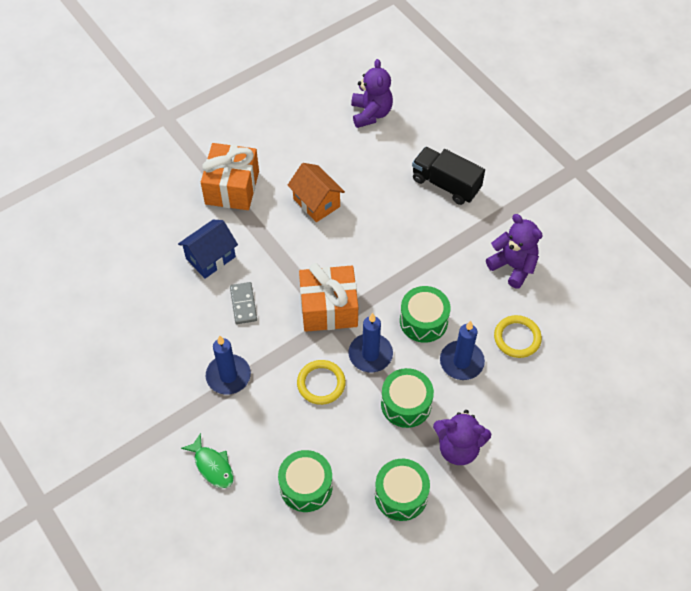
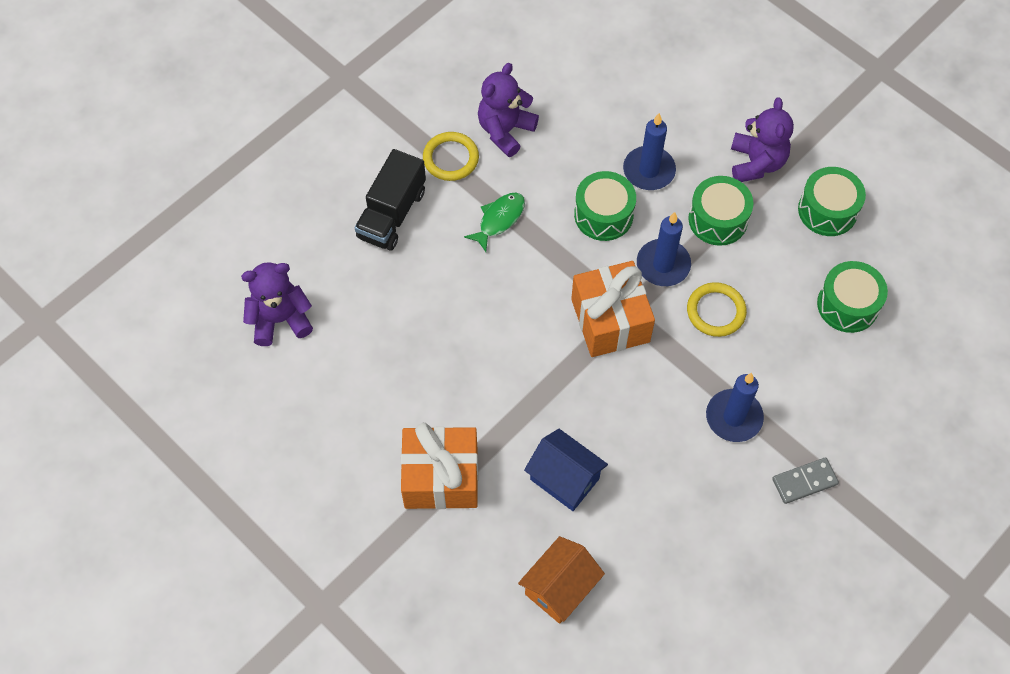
camera: 100 degrees left, 5 degrees up
green fish [181,433,234,488] -> green fish moved to [464,193,525,252]
grey domino [230,282,257,324] -> grey domino moved to [772,457,839,504]
orange house [287,163,345,222] -> orange house moved to [518,536,605,624]
yellow ring [494,315,542,358] -> yellow ring moved to [423,132,479,181]

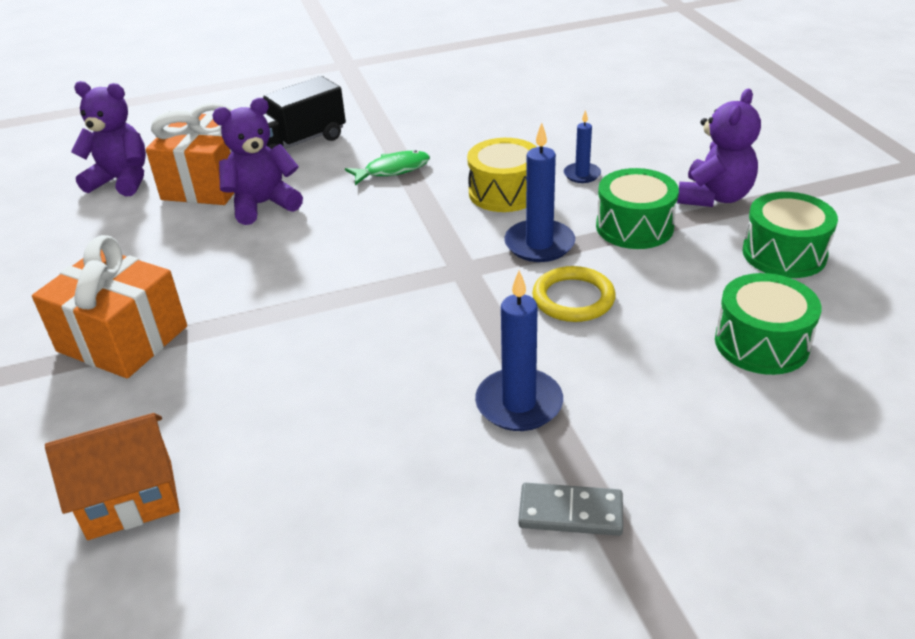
camera: 30 degrees right, 25 degrees down
yellow ring [423,132,479,181] -> none
purple teddy bear [478,63,539,157] -> purple teddy bear moved to [212,98,303,225]
blue house [524,429,608,511] -> none
orange gift [571,261,655,357] -> orange gift moved to [146,103,234,205]
green drum [574,171,636,241] -> yellow drum [467,138,537,212]
blue candle [623,113,676,190] -> blue candle [564,110,601,183], size x0.59

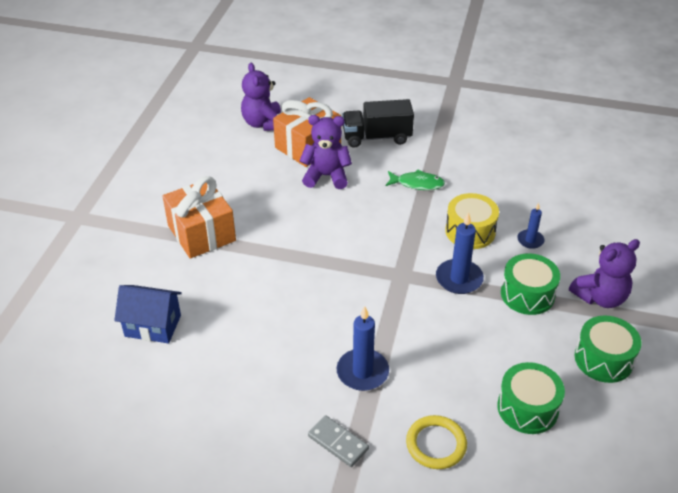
camera: 30 degrees right, 5 degrees up
orange house [45,413,180,540] -> blue house [114,285,182,343]
purple teddy bear [71,81,146,196] -> purple teddy bear turned 150 degrees counterclockwise [241,63,281,131]
yellow ring [532,266,616,322] -> yellow ring moved to [406,415,467,469]

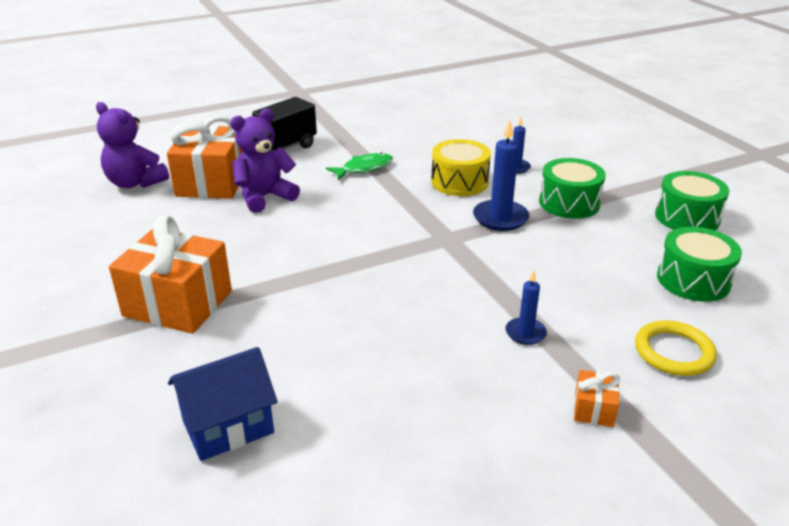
camera: 40 degrees left, 10 degrees down
grey domino [308,415,369,467] -> orange gift [574,370,620,427]
blue candle [337,306,389,391] -> blue candle [505,270,547,345], size x0.59
purple teddy bear [569,239,640,308] -> none

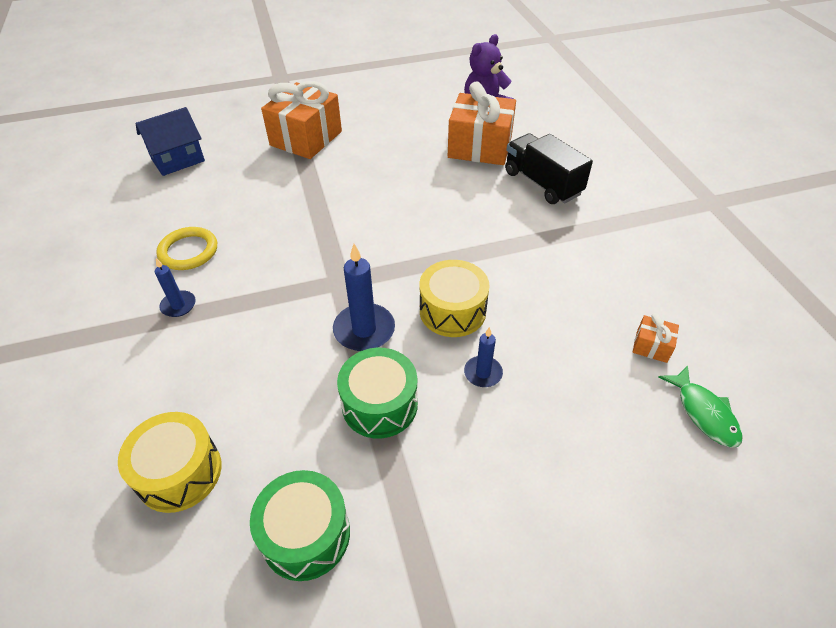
camera: 100 degrees right, 15 degrees up
blue house [168,347,278,461] -> blue house turned 75 degrees clockwise [135,107,205,176]
purple teddy bear [230,108,300,213] -> none
green fish [326,152,393,180] -> green fish moved to [659,366,743,448]
orange gift [574,370,620,427] -> orange gift moved to [633,313,679,363]
yellow ring [635,320,717,376] -> yellow ring moved to [156,227,217,270]
green drum [657,227,742,302] -> yellow drum [118,412,222,513]

